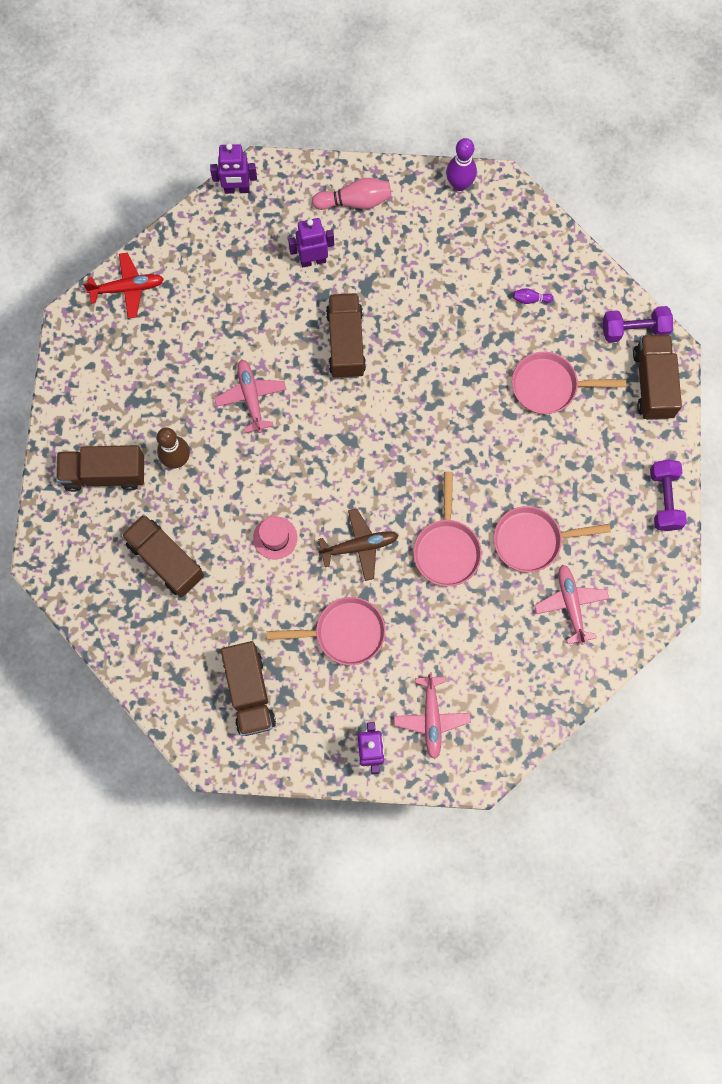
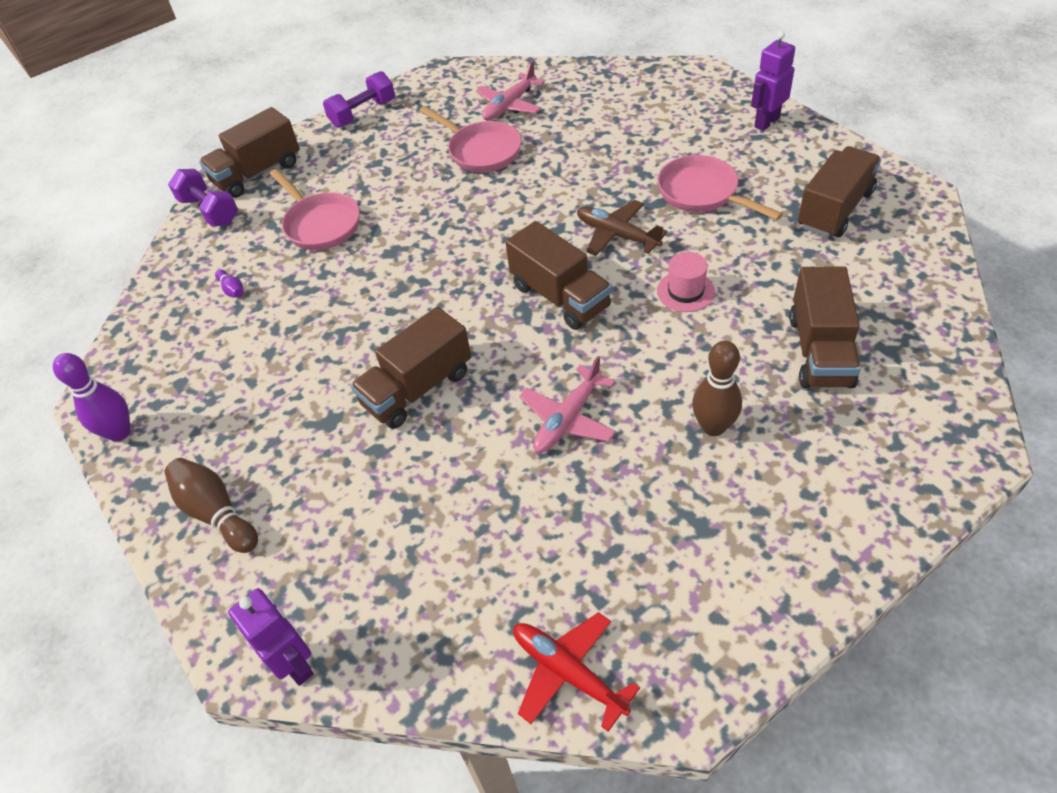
camera: 125 degrees left, 25 degrees down
brown truck [56,445,144,492] -> brown truck moved to [506,221,612,330]
purple robot [288,218,334,267] -> none
pink bowling pin [312,178,391,210] -> brown bowling pin [164,458,258,553]
pink plane [394,672,471,760] -> none
pink pan [413,472,482,586] -> none

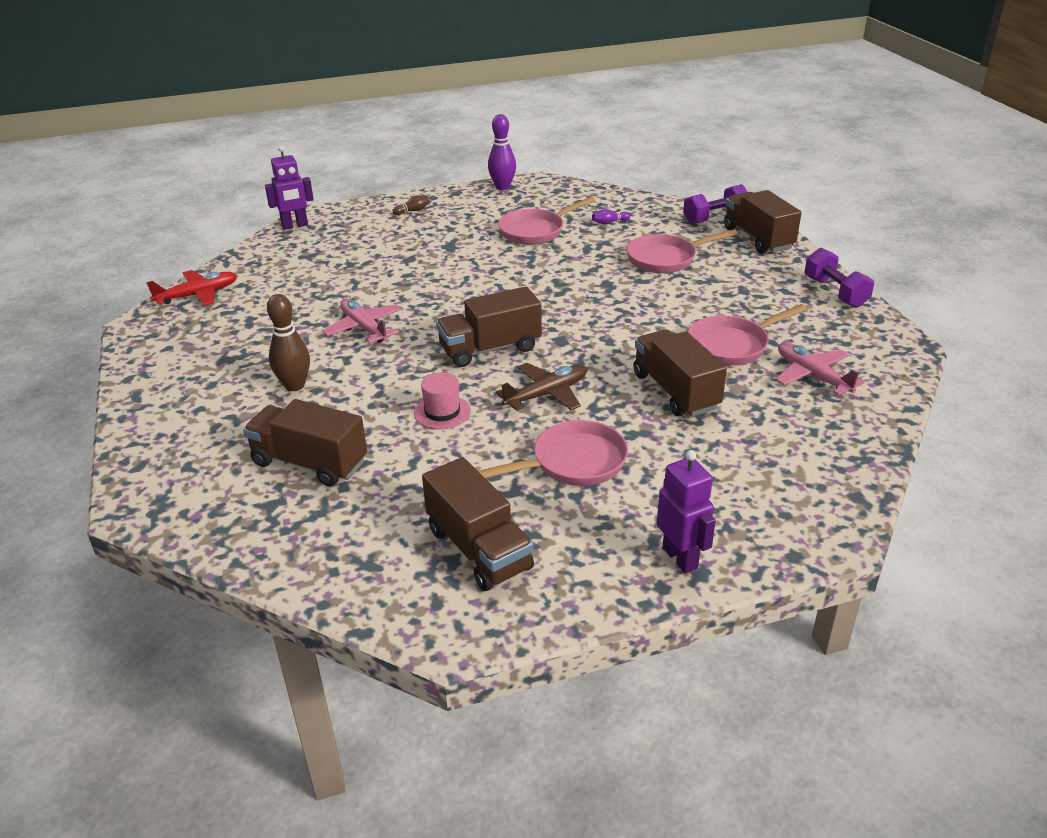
camera: 105 degrees right, 15 degrees down
brown bowling pin [164,458,258,553] -> brown bowling pin [392,195,430,215], size x0.50
brown truck [350,307,471,429] -> brown truck moved to [633,330,727,417]
none -> pink pan [498,197,595,245]

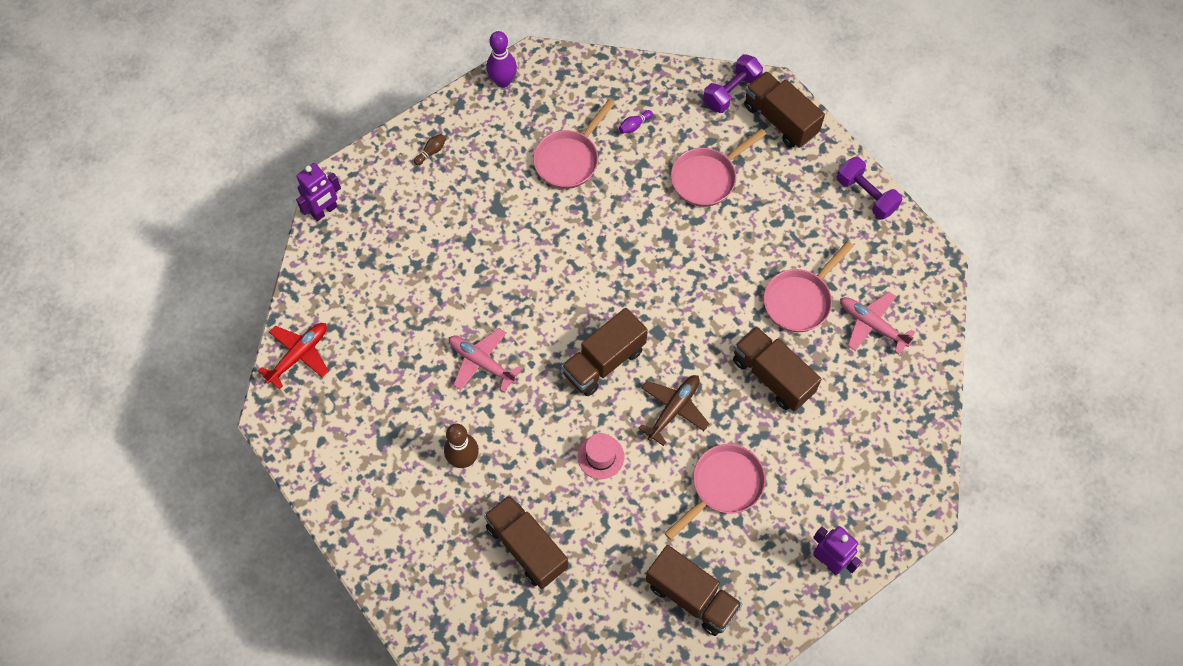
camera: 20 degrees left, 30 degrees up
brown truck [243,399,367,487] -> brown truck turned 45 degrees clockwise [484,495,568,589]

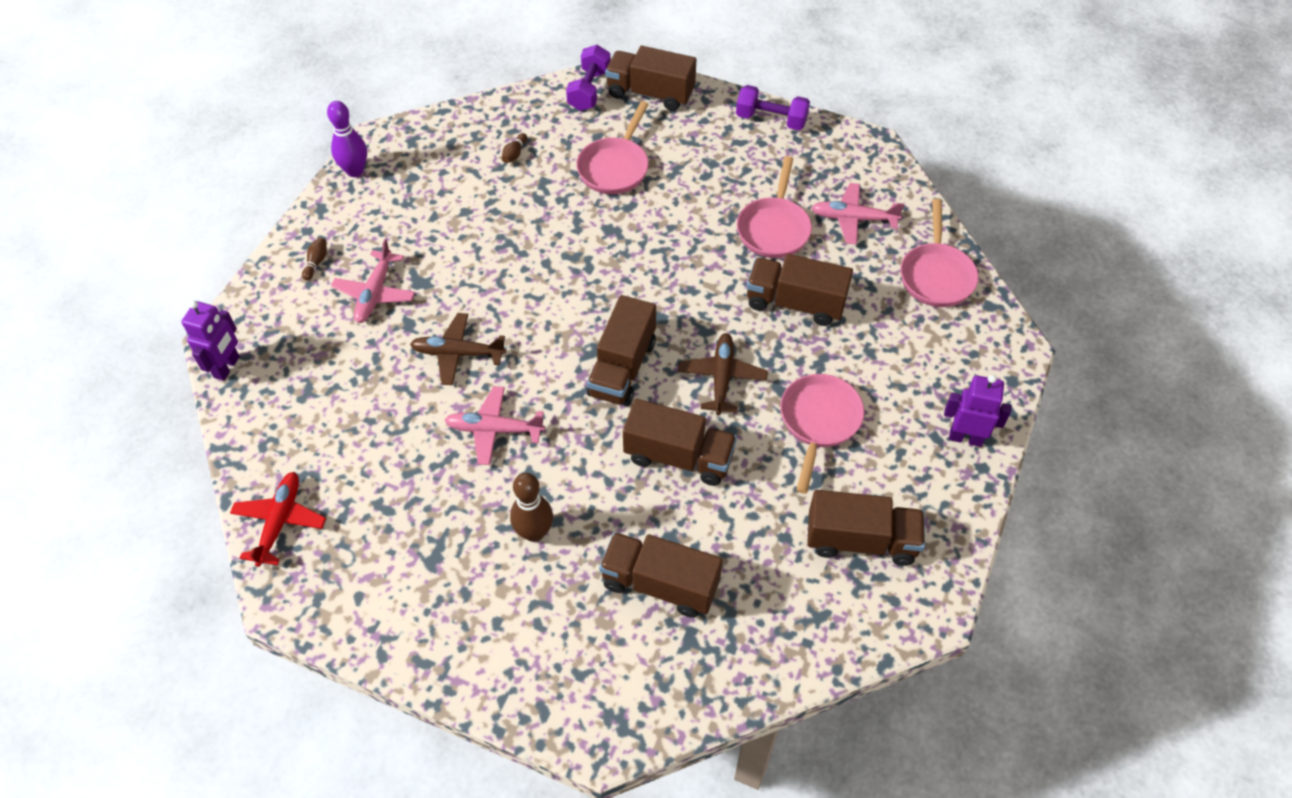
camera: 30 degrees left, 10 degrees down
pink pan [533,99,615,189] -> pink pan moved to [900,199,979,307]
pink hat [577,433,624,479] -> brown truck [623,399,737,486]
purple bowling pin [619,110,653,134] -> brown bowling pin [502,133,527,163]
none -> pink plane [331,239,415,323]
none -> brown plane [410,313,506,385]

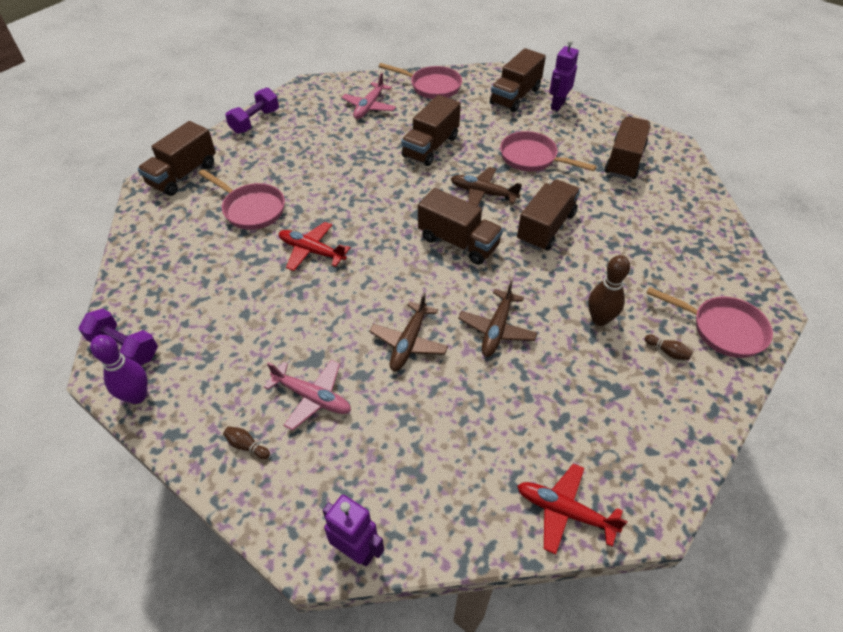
camera: 75 degrees left, 5 degrees down
pink plane [444,386,545,465] -> brown plane [458,280,537,357]
brown bowling pin [502,133,527,163] -> brown bowling pin moved to [645,335,693,360]
purple dumbbell [566,45,611,111] -> purple dumbbell moved to [79,308,158,365]
brown truck [599,532,723,618] -> brown truck moved to [490,48,546,112]
pink pan [737,156,812,258] -> pink pan moved to [646,287,773,358]
none -> red plane [279,222,351,271]

